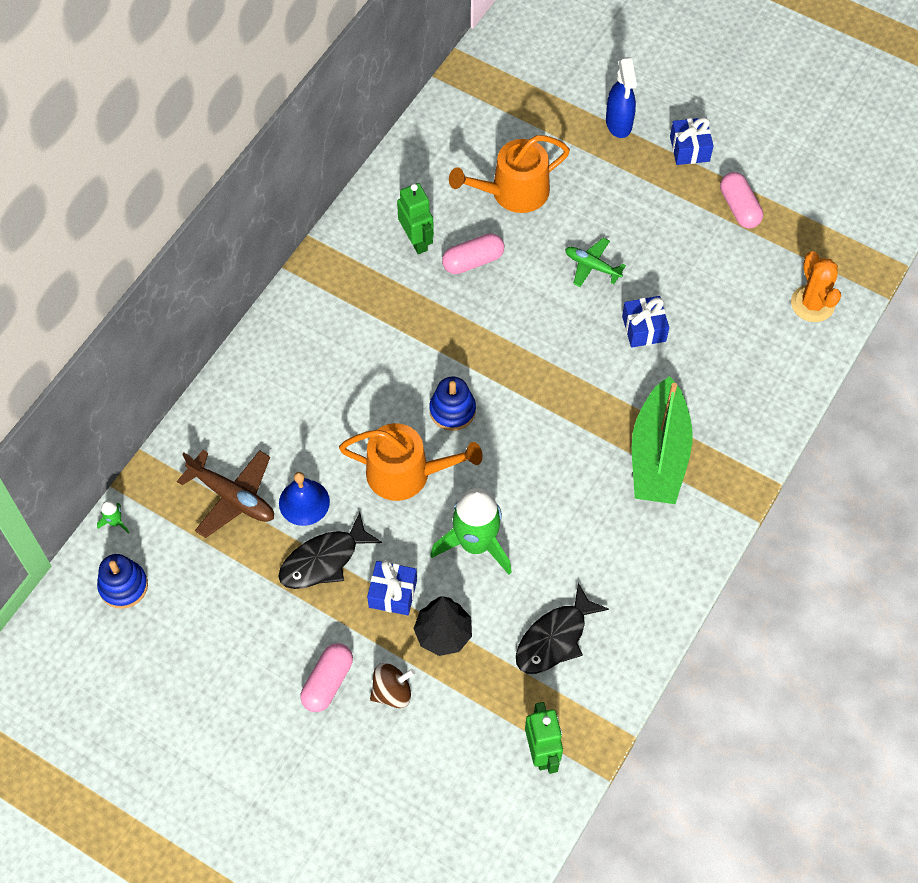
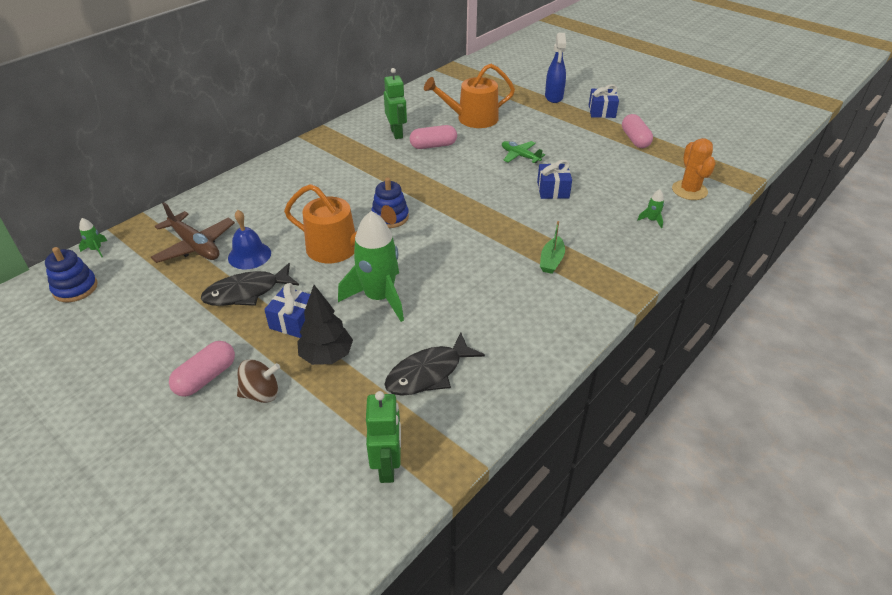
camera: 10 degrees right, 20 degrees down
green boat [632,376,693,504] -> green boat [540,221,565,274], size x0.44
none -> green rocket [637,189,664,228]

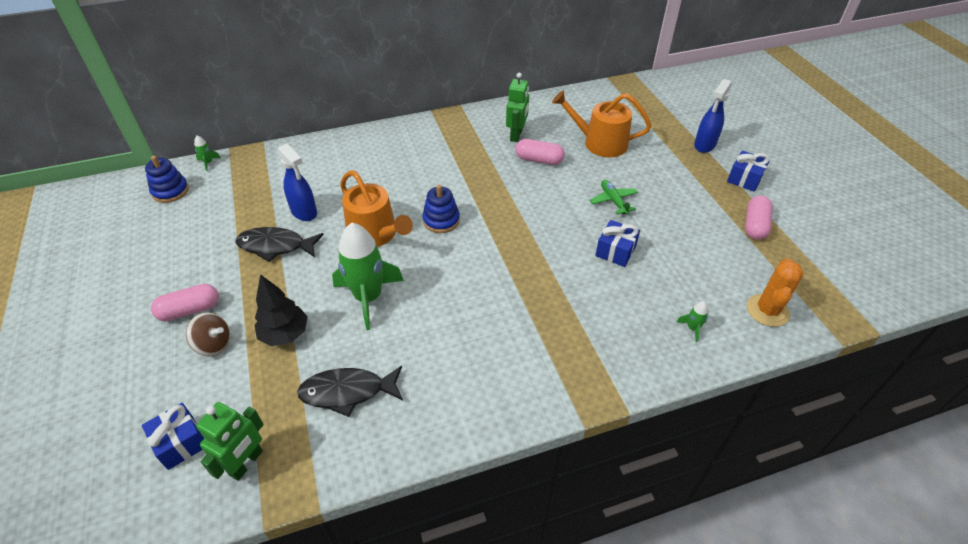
camera: 30 degrees right, 5 degrees up
brown plane [151,202,235,263] -> none
blue bell [228,210,271,269] -> blue spray bottle [277,143,317,221]
blue gift [264,283,310,338] -> blue gift moved to [142,403,204,470]
green boat [540,221,565,274] -> none

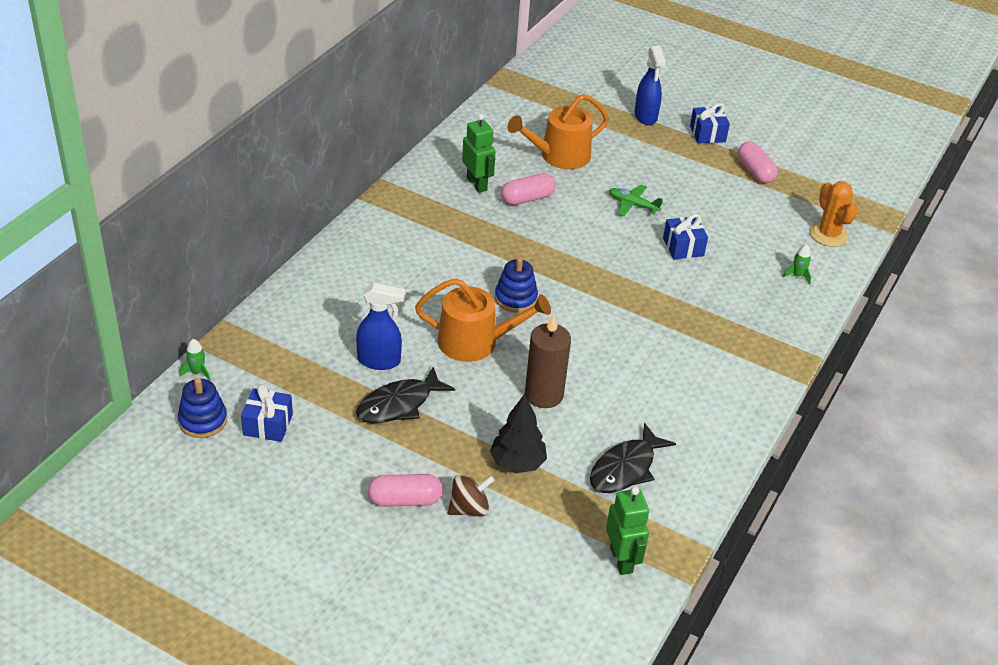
camera: 45 degrees left, 5 degrees down
blue gift [142,403,204,470] -> blue gift moved to [241,384,293,442]
pink capsule [151,284,219,322] -> pink capsule turned 60 degrees clockwise [368,474,443,507]
green rocket [332,223,404,330] -> brown candle [525,314,571,408]

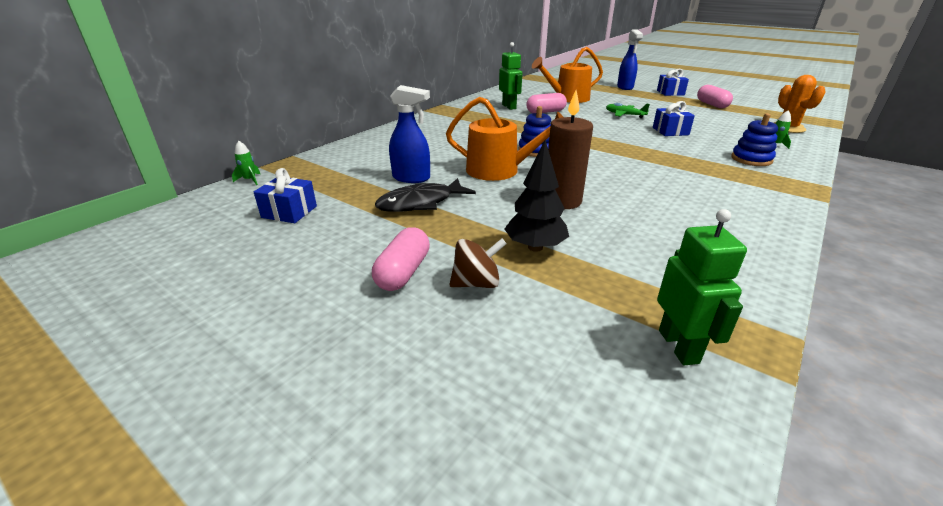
camera: 10 degrees right, 10 degrees down
blue stacking toy [178,378,227,438] -> blue stacking toy moved to [731,113,778,166]
pink capsule [368,474,443,507] -> pink capsule turned 75 degrees counterclockwise [372,227,430,291]
black fish [590,423,676,493] -> none

